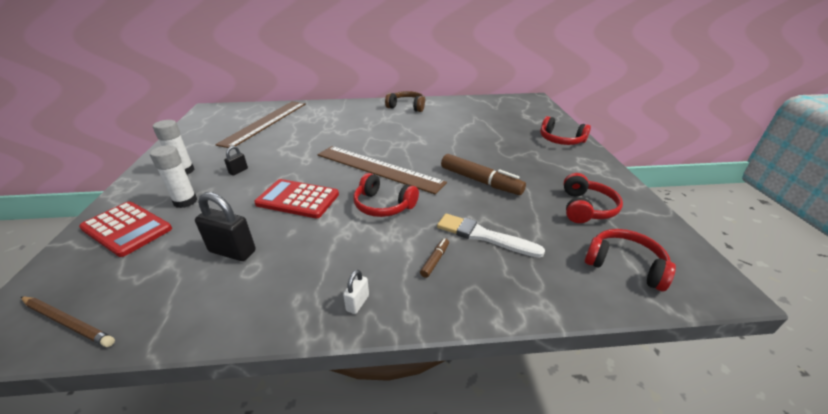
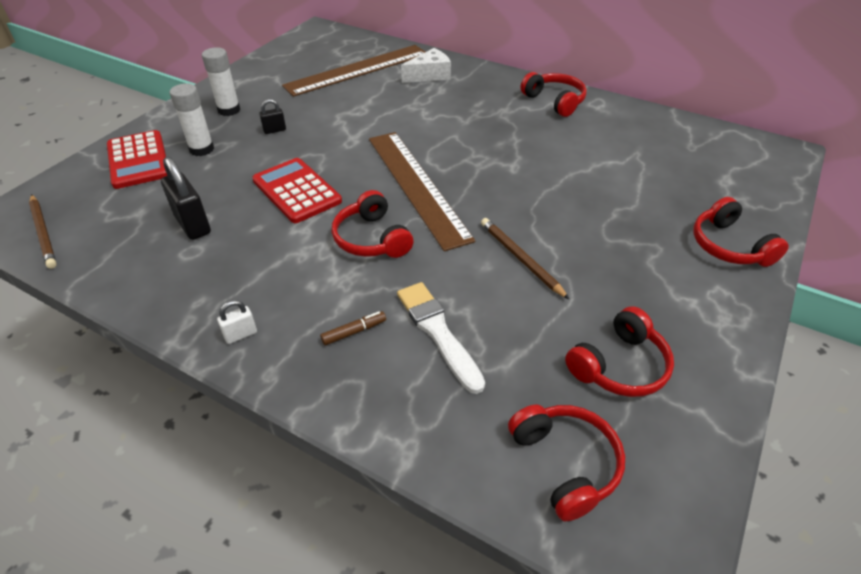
camera: 35 degrees right, 10 degrees up
brown headphones [385,91,425,112] -> red headphones [521,72,587,117]
brown marker [441,154,526,195] -> brown pencil [481,218,570,300]
none -> white cheese [401,48,451,83]

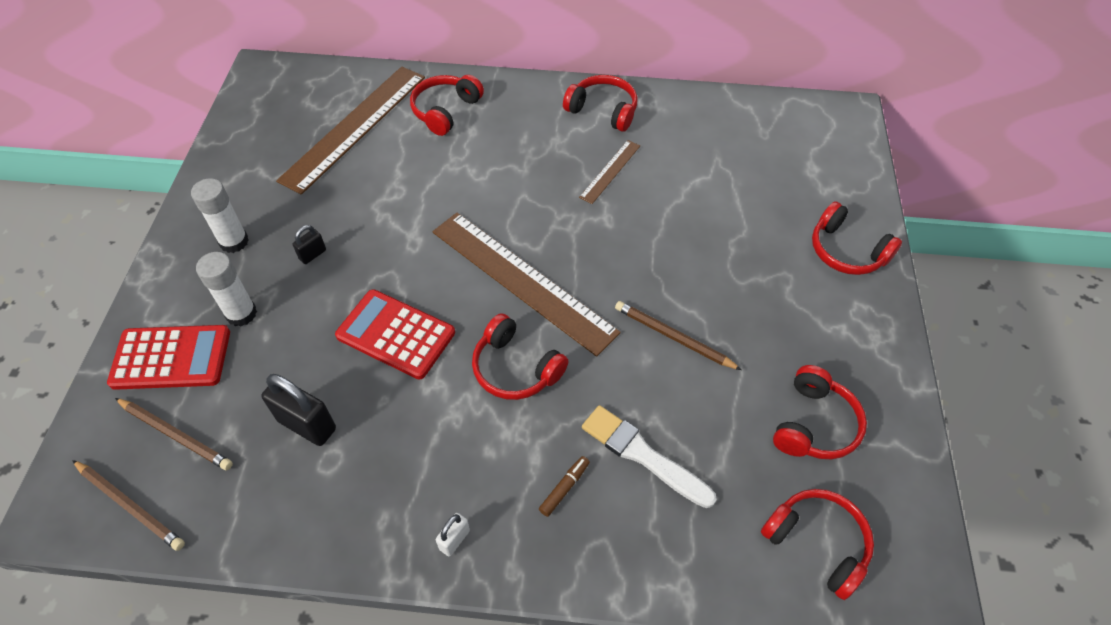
camera: 25 degrees left, 10 degrees up
red calculator [107,130,167,189] -> red calculator turned 45 degrees counterclockwise [107,325,230,390]
white cheese [401,48,451,83] -> red headphones [410,75,484,136]
none -> brown pencil [115,398,233,470]
none -> brown ruler [579,140,640,204]

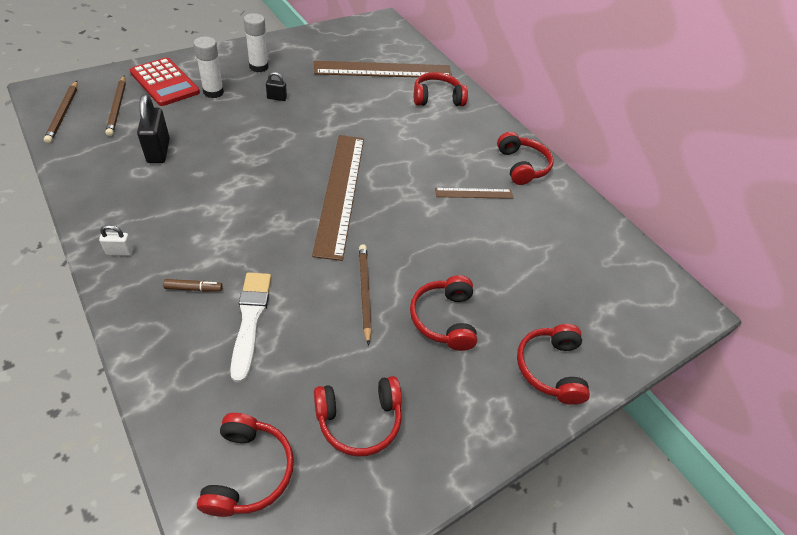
camera: 45 degrees right, 5 degrees down
red calculator [335,289,455,379] -> none
red headphones [472,313,569,400] -> red headphones moved to [410,275,477,351]

